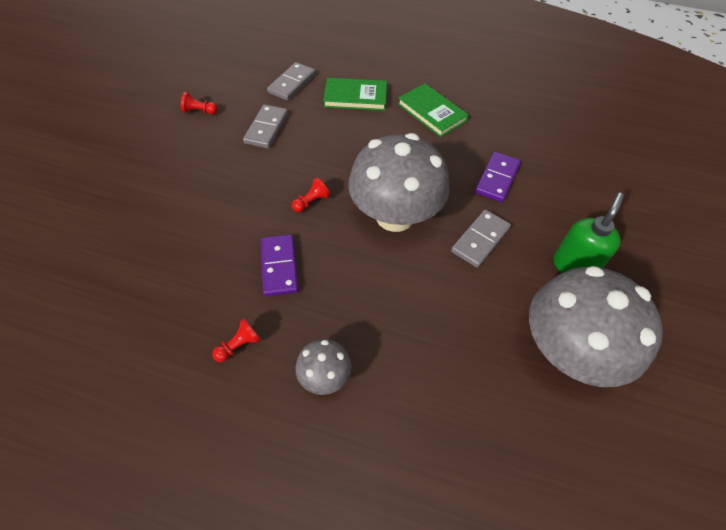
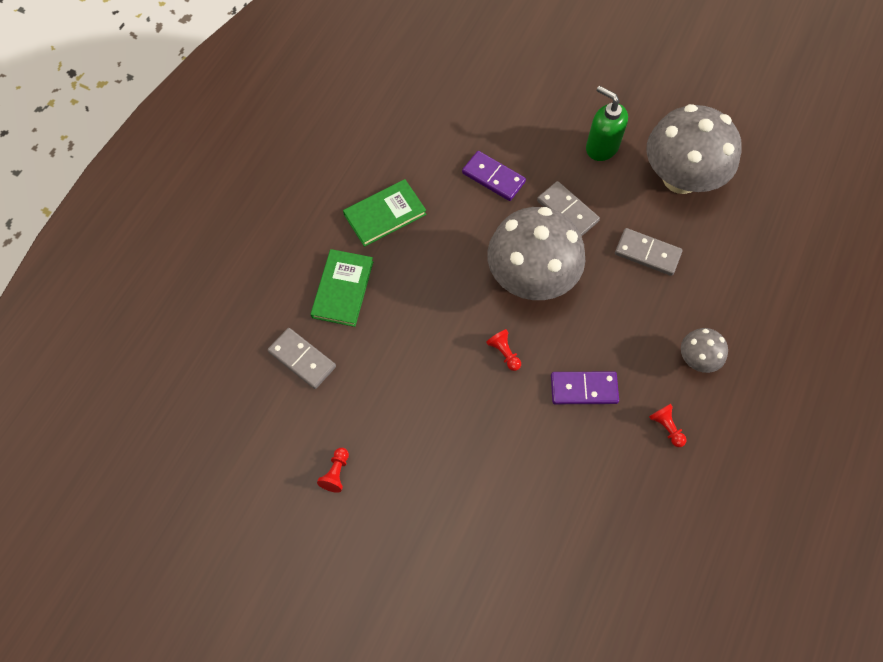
camera: 80 degrees left, 10 degrees up
grey domino [243,104,288,148] -> grey domino moved to [615,228,683,276]

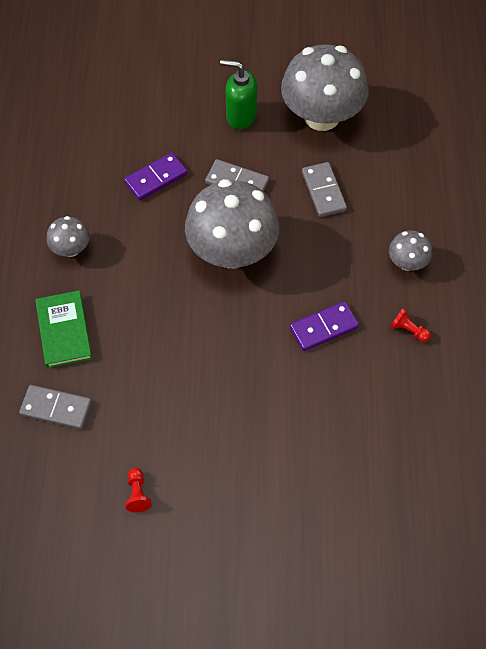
camera: 25 degrees left, 5 degrees down
green book [343,179,427,247] -> grey mushroom [46,216,90,257]
purple domino [462,151,526,201] -> purple domino turned 45 degrees counterclockwise [124,152,188,201]
red pawn [486,329,521,371] -> none
grey domino [615,228,683,276] -> grey domino turned 75 degrees clockwise [302,162,347,217]

